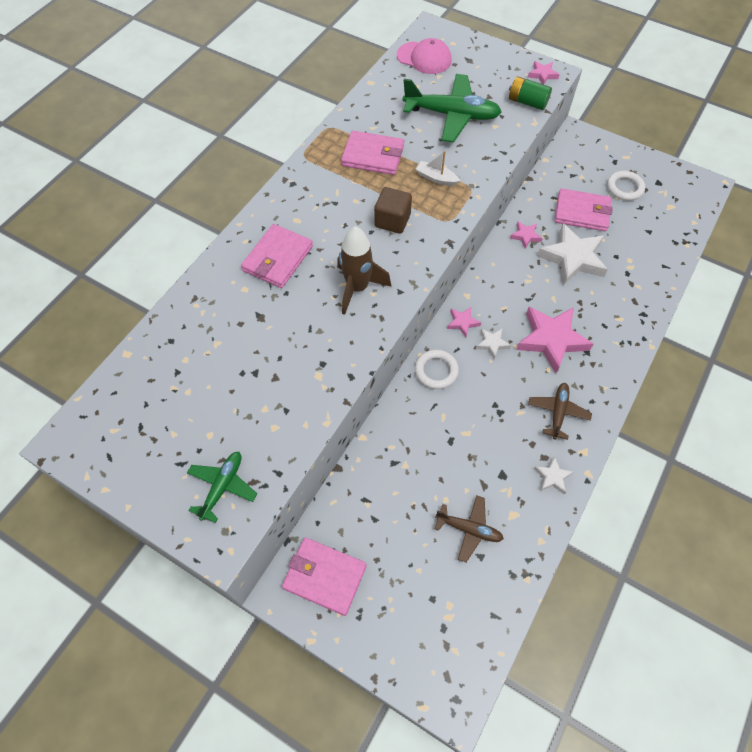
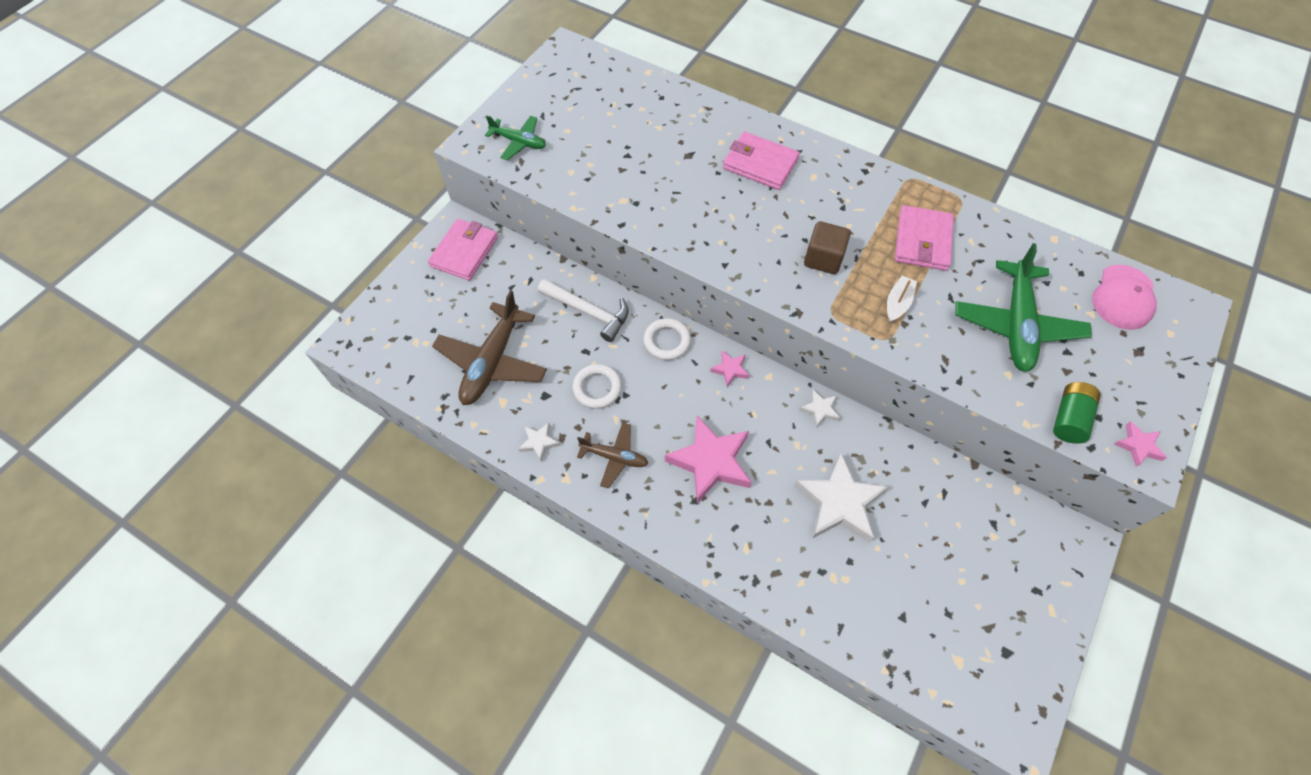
camera: 90 degrees right, 0 degrees up
brown rocket [337,226,391,315] -> none
brown plane [435,495,504,562] -> brown plane [432,290,547,405], size x1.78
white star [476,328,511,359] -> white star moved to [799,390,840,428]
pink star [510,221,543,249] -> none
pink wallet [555,188,613,231] -> none
white ring [607,171,645,201] -> white ring moved to [573,364,622,409]
none -> white hammer [538,279,629,342]

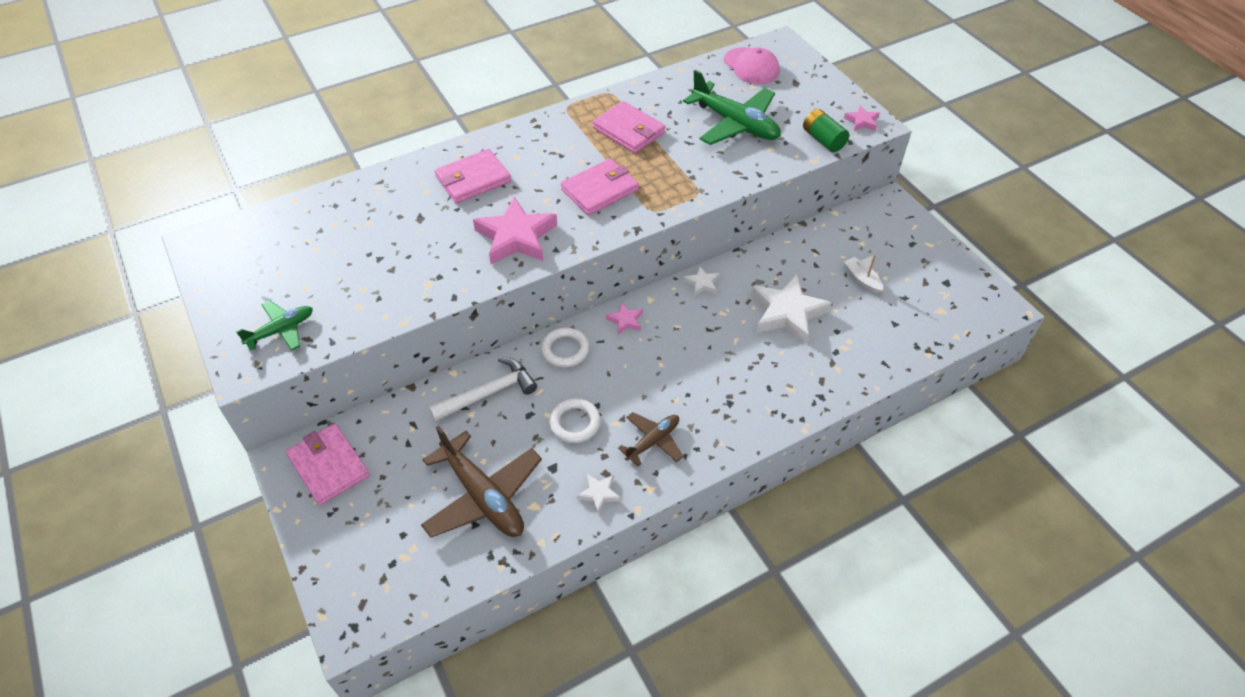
camera: 60 degrees left, 10 degrees down
pink star [665,416,752,504] -> pink star moved to [473,196,557,264]
brown cube [804,221,851,274] -> pink wallet [561,158,639,215]
white boat [887,276,917,323] -> white boat moved to [844,254,883,294]

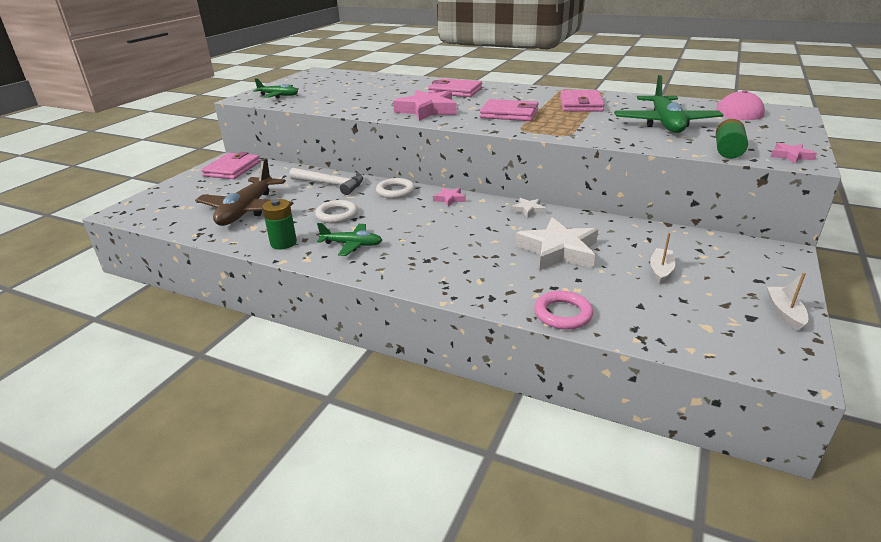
camera: 55 degrees right, 20 degrees down
white star [577,474,621,514] -> green battery [262,199,297,249]
brown plane [618,412,683,467] -> green plane [317,223,382,256]
none -> pink ring [534,291,593,330]
none -> white boat [767,273,808,331]

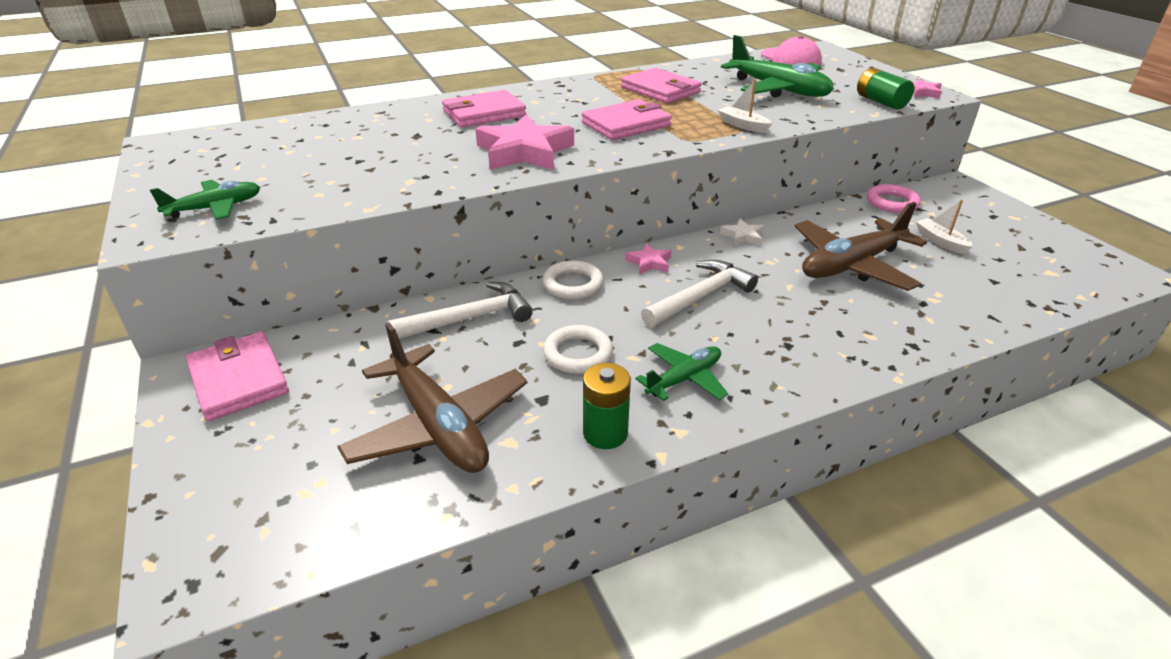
camera: 50 degrees left, 5 degrees up
white star [516,217,598,271] -> brown plane [795,202,927,291]
pink ring [534,291,593,330] -> pink ring moved to [867,184,921,213]
white boat [767,273,808,331] -> white boat moved to [718,79,773,133]
none -> white hammer [641,260,758,327]

